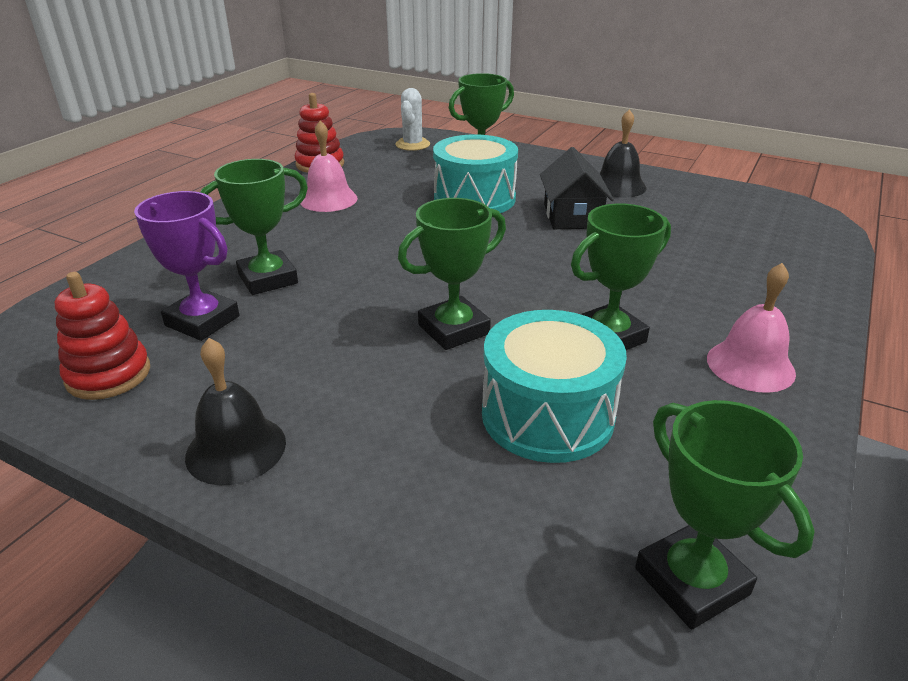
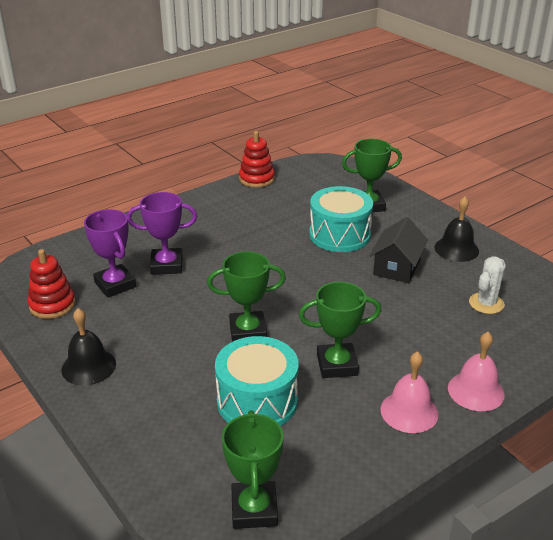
camera: 25 degrees right, 0 degrees up
green trophy [200,159,308,295] -> purple trophy [127,192,197,275]
pink bell [300,121,358,212] -> pink bell moved to [448,332,505,411]
white cactus [396,88,430,151] -> white cactus moved to [469,256,506,314]

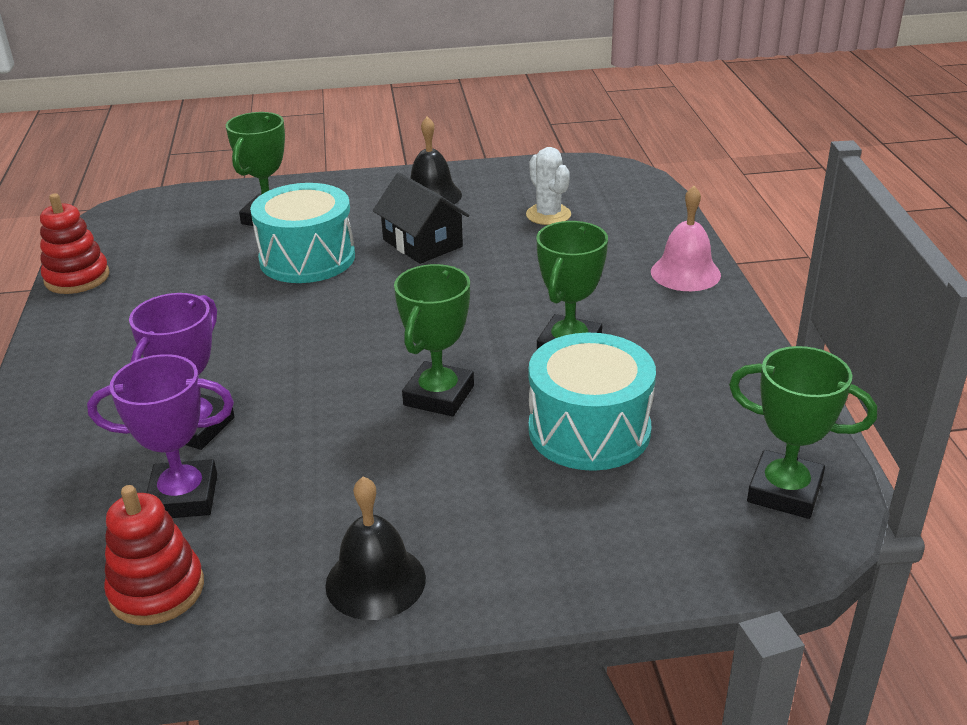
camera: 60 degrees left, 0 degrees up
pink bell [380,351,438,433] -> none

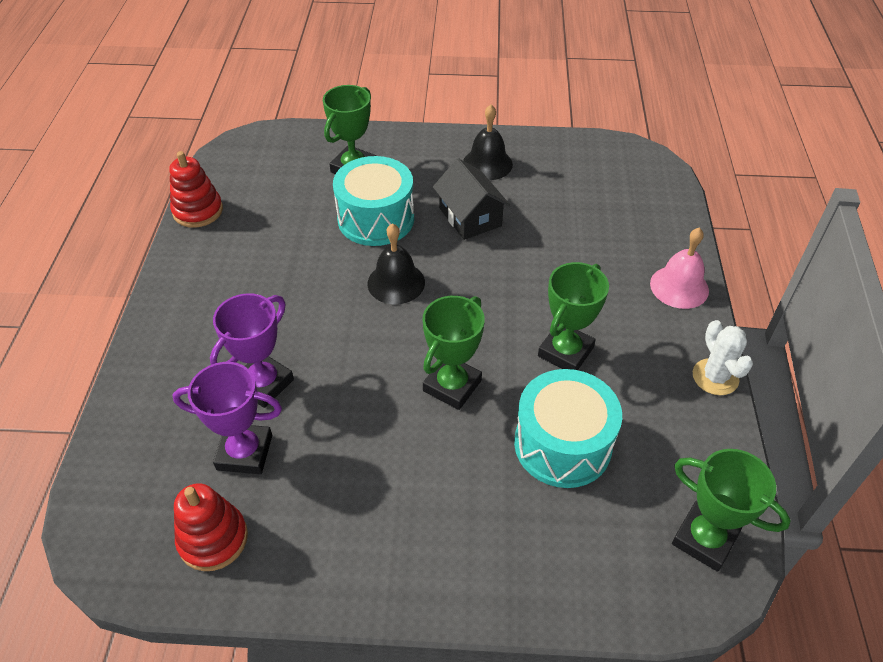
camera: 10 degrees right, 15 degrees up
black bell [325,476,426,620] -> black bell moved to [367,223,425,304]
white cactus [526,147,571,225] -> white cactus moved to [693,320,753,395]

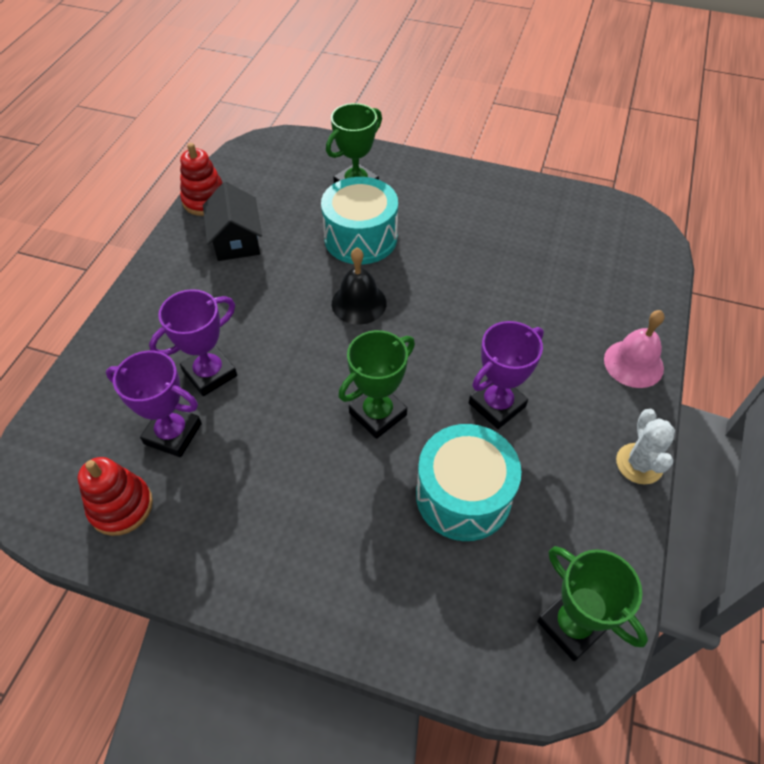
camera: 15 degrees right, 5 degrees up
black house [433,158,510,240] -> black house moved to [203,182,262,261]
black bell [463,105,513,180] -> none
green trophy [538,262,609,370] -> purple trophy [469,321,544,429]

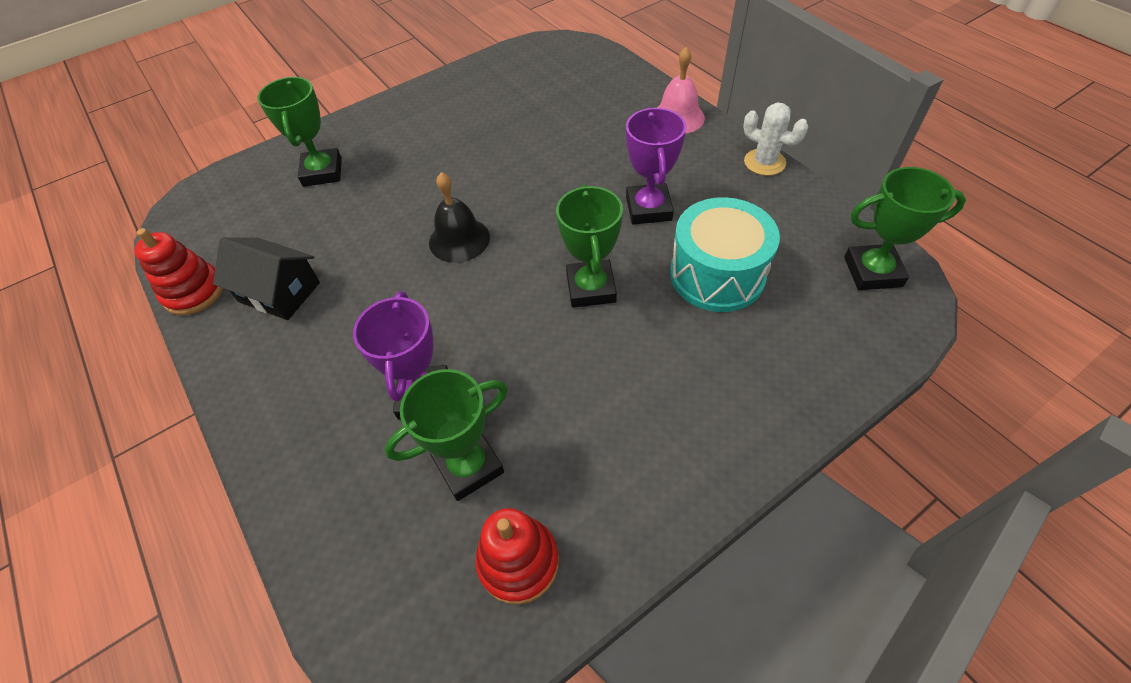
camera: 50 degrees left, 0 degrees up
purple trophy [106,350,202,457] -> green trophy [385,369,508,501]
turquoise drum [321,177,398,264] -> none

